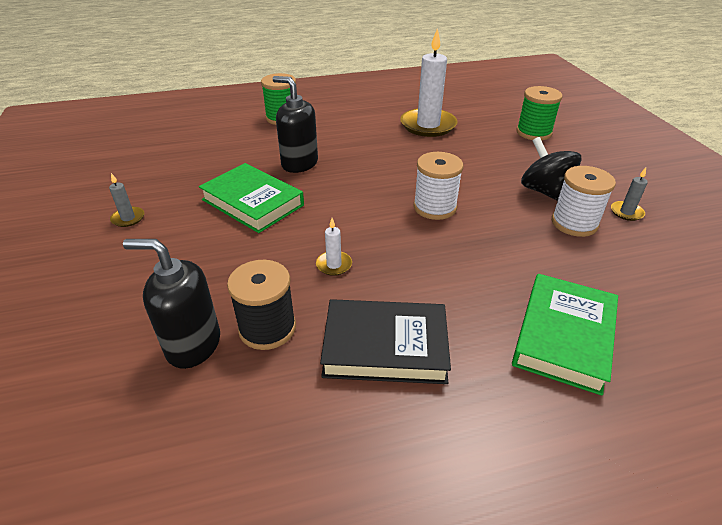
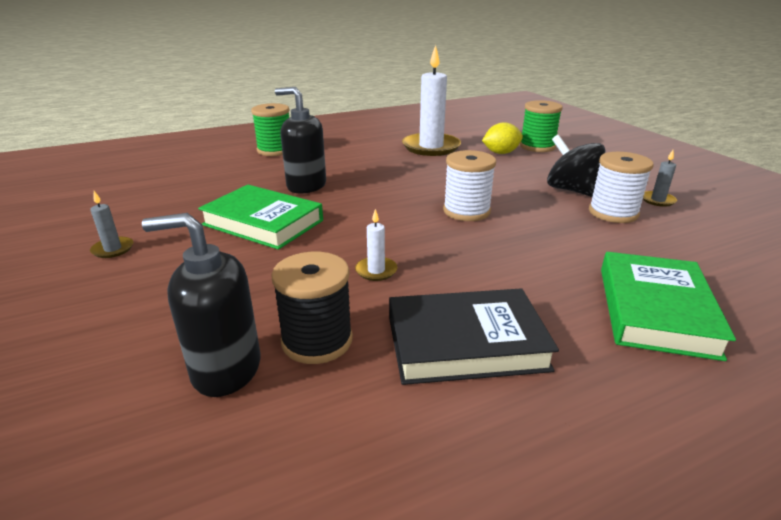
camera: 10 degrees left, 10 degrees down
none -> yellow lemon [482,122,523,154]

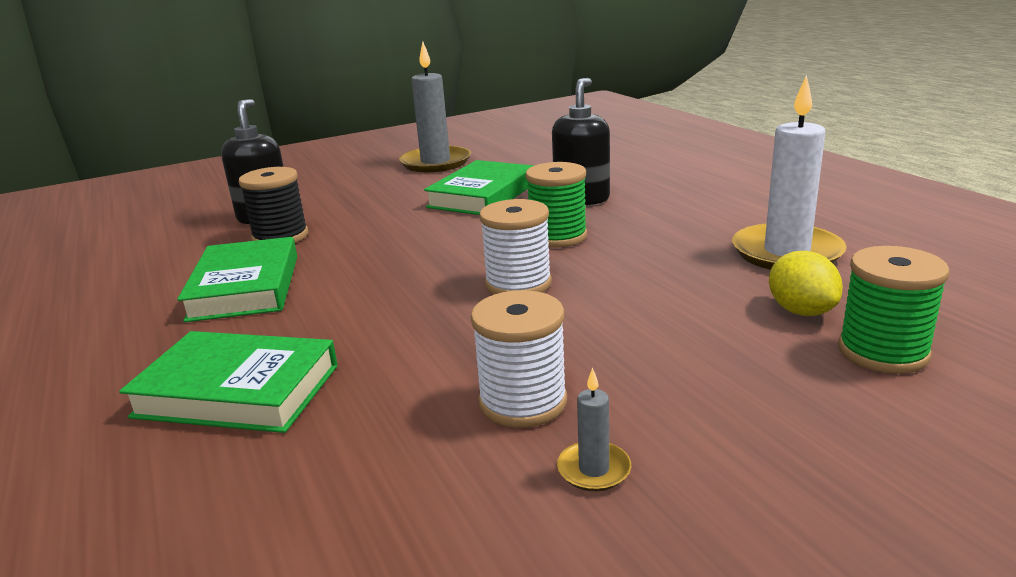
camera: 90 degrees right, 5 degrees down
grey candle [90,191,133,258] -> grey candle [399,42,471,172], size x2.29
green spool [251,103,289,156] -> green spool moved to [525,162,587,248]
white candle [355,209,397,281] -> none
black book [389,288,559,385] -> green book [177,237,297,322]
black spinning top [547,135,605,197] -> none

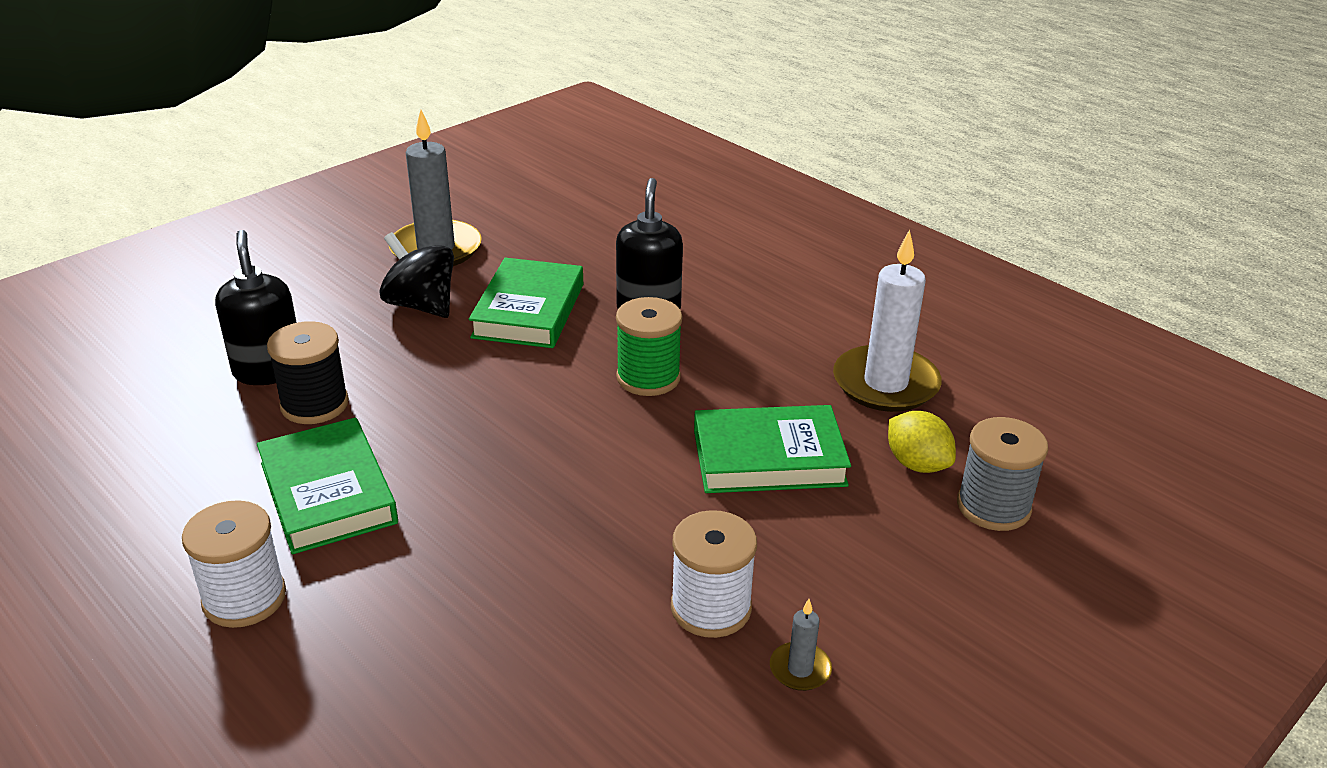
camera: 20 degrees left, 10 degrees up
green book [119,331,338,433] -> green book moved to [694,405,851,493]
white spool [480,199,552,294] -> white spool moved to [182,500,286,628]
green spool [838,246,949,374] -> grey spool [957,417,1048,531]
none -> black spinning top [380,232,454,318]

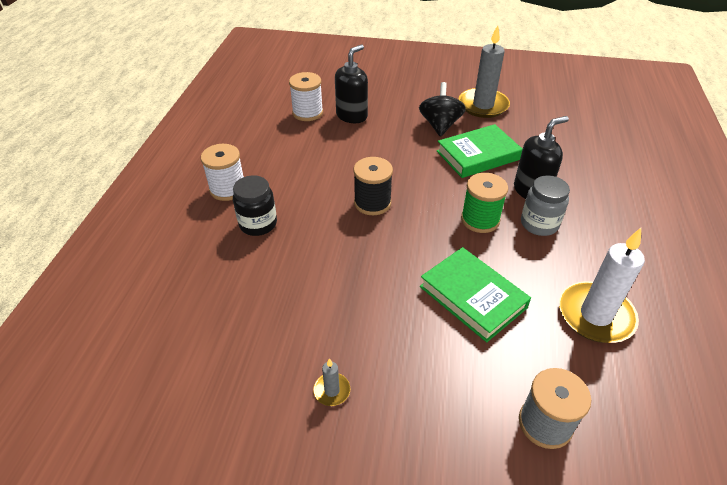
camera: 55 degrees right, 10 degrees up
green book [257,418,398,554] -> none
black spool [267,321,349,424] -> black spool moved to [353,157,393,215]
white spool [671,510,757,638] -> white spool moved to [289,72,323,121]
yellow lemon [888,411,956,473] -> none
none -> black jar [233,175,277,236]
none -> grey jar [521,175,570,236]

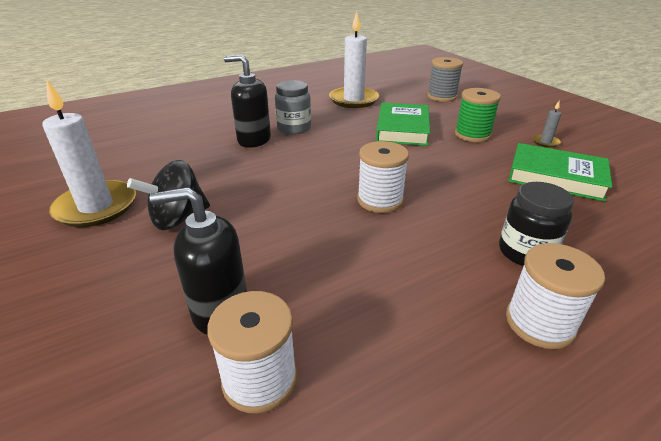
camera: 130 degrees left, 10 degrees down
black spool [353,157,393,215] -> white spool [357,141,409,213]
green book [437,124,523,178] -> green book moved to [508,143,612,201]
grey candle [458,25,510,118] -> white candle [42,79,136,227]
green spool [461,173,508,233] -> green spool moved to [455,88,501,142]

